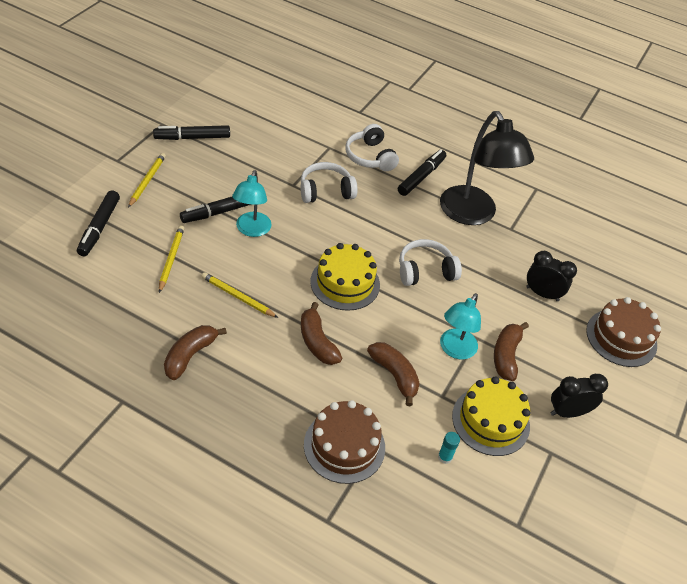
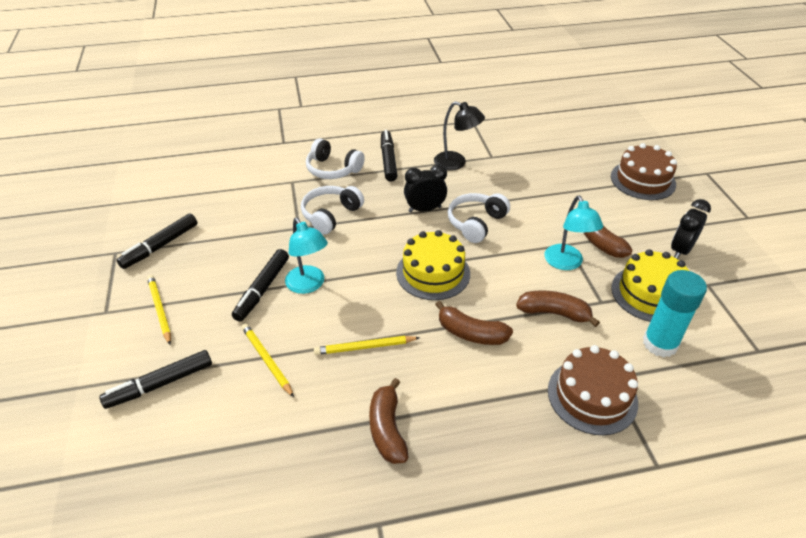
camera: 35 degrees left, 5 degrees down
black marker [77,191,120,256] -> black marker turned 90 degrees clockwise [99,350,212,409]
turquoise glue stick [438,432,460,464] -> turquoise glue stick [643,270,707,357], size x2.29
black lamp [440,111,534,225] -> black lamp [434,101,485,171], size x0.58
black clock [527,251,577,301] -> black clock moved to [404,164,447,212]

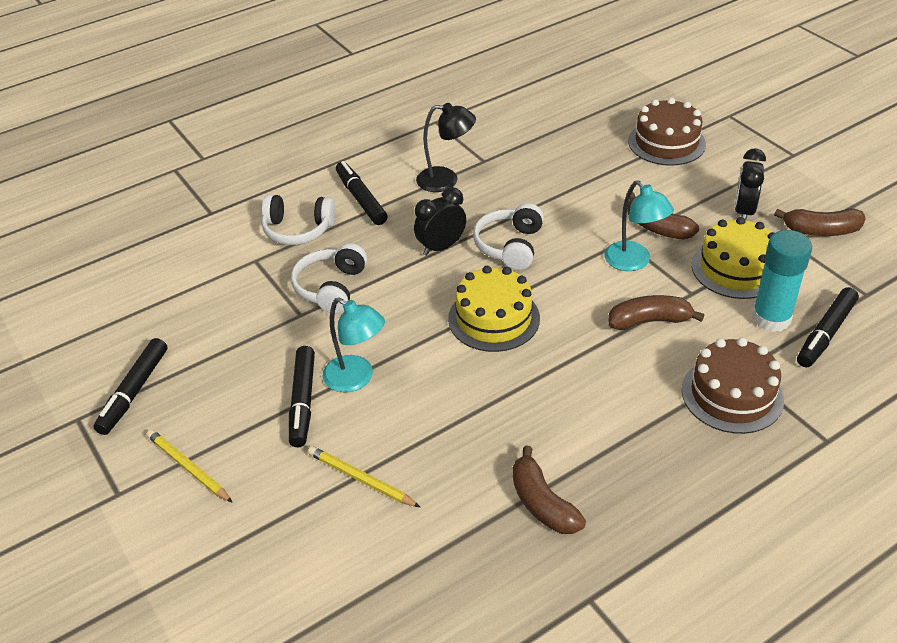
camera: 20 degrees left, 0 degrees up
black marker [99,350,212,409] -> black marker moved to [797,287,859,367]
yellow pencil [314,336,420,355] -> none
brown banana [435,301,513,345] -> brown banana moved to [774,208,866,236]

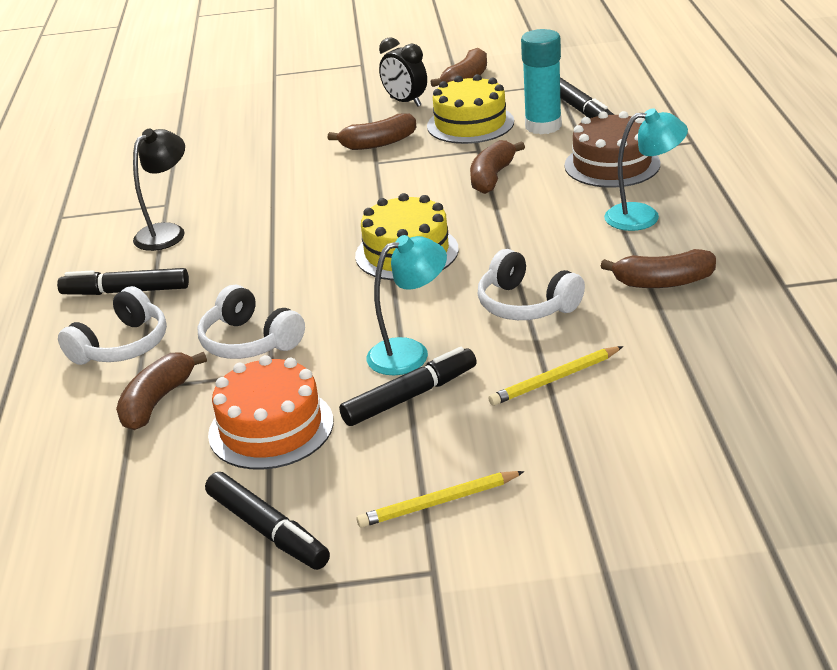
camera: 60 degrees left, 10 degrees down
black marker [289,346,315,447] -> black marker turned 60 degrees counterclockwise [339,347,477,426]
black clock [414,187,466,256] -> none
white headphones [473,203,544,270] -> white headphones moved to [478,249,585,320]
turquoise lamp [604,180,674,271] -> turquoise lamp moved to [604,108,688,231]
brown cake [628,98,706,166] -> none
none -> brown banana [116,352,207,430]
none -> orange cake [208,355,333,470]

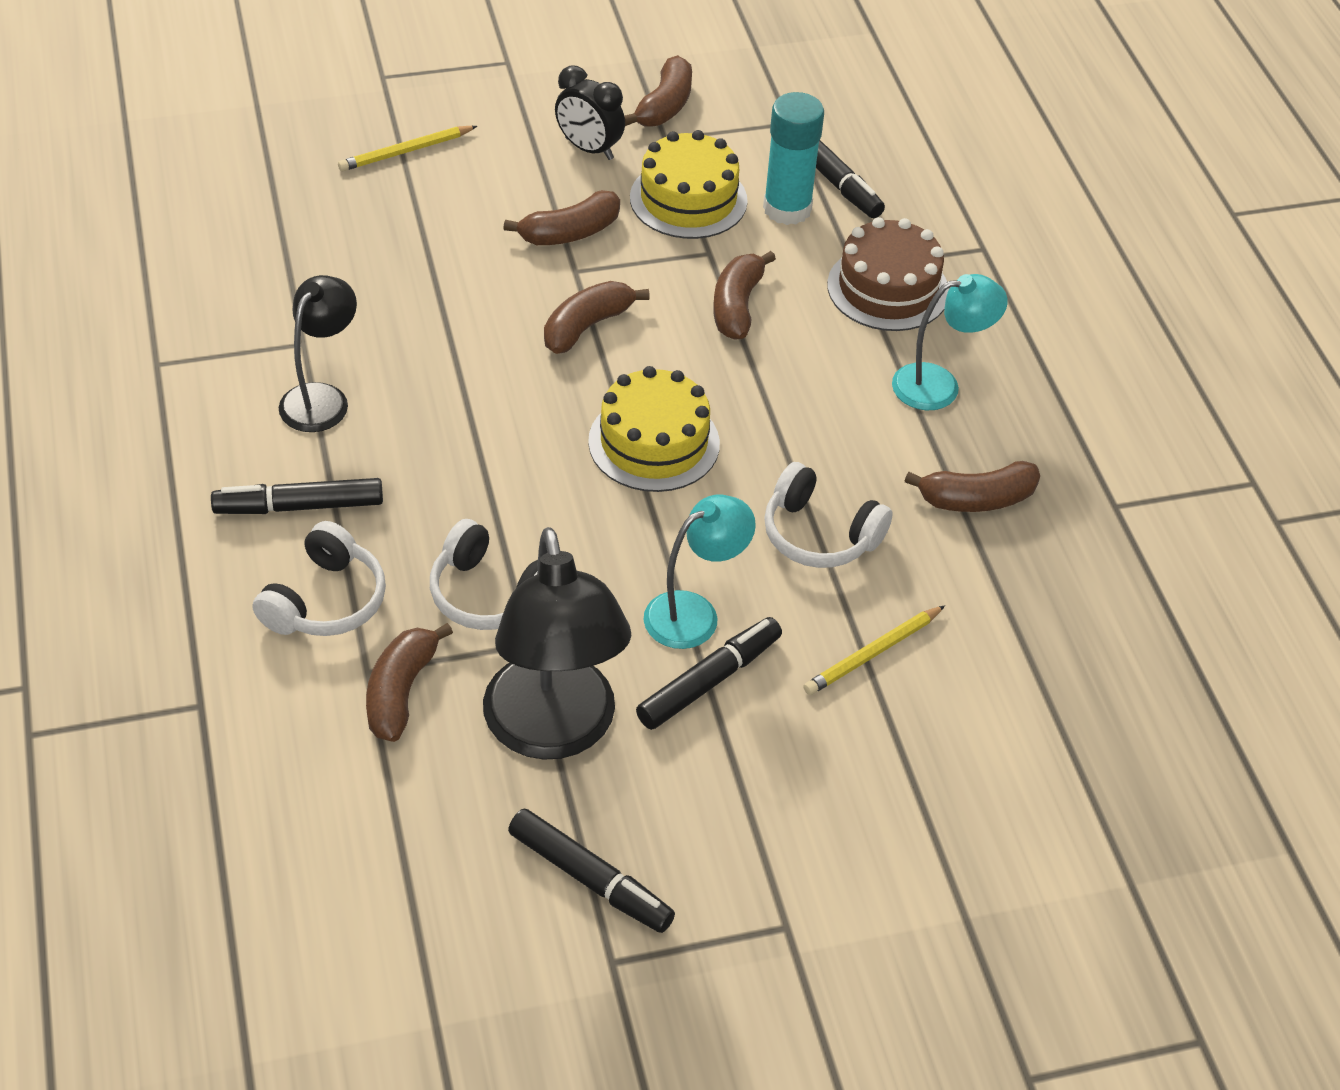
camera: 15 degrees left, 15 degrees up
orange cake [208,355,333,470] -> black lamp [483,527,631,760]
yellow pencil [356,471,524,528] -> yellow pencil moved to [338,126,477,171]
none -> brown banana [544,281,650,354]

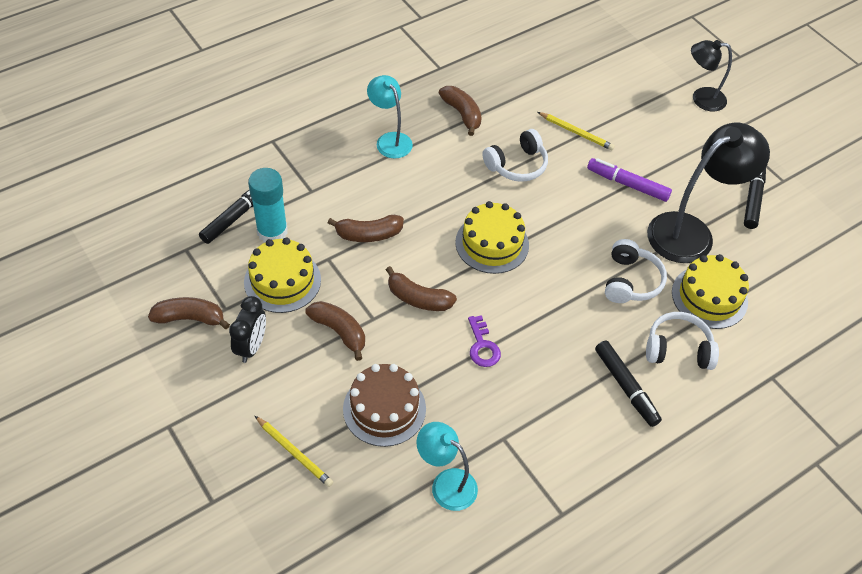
camera: 110 degrees left, 5 degrees up
black lamp [279,275,357,432] -> black lamp moved to [691,40,732,111]
brown banana [366,623,453,742] -> yellow cake [672,254,749,329]
black marker [636,617,782,730] -> purple marker [587,158,672,202]
turquoise lamp [644,494,756,649] -> turquoise lamp moved to [416,422,478,511]
white headphones [764,462,893,568] -> white headphones turned 45 degrees clockwise [482,129,548,182]
brown cake [827,217,949,331] -> brown cake moved to [343,364,426,447]
none -> purple key [468,315,501,367]

